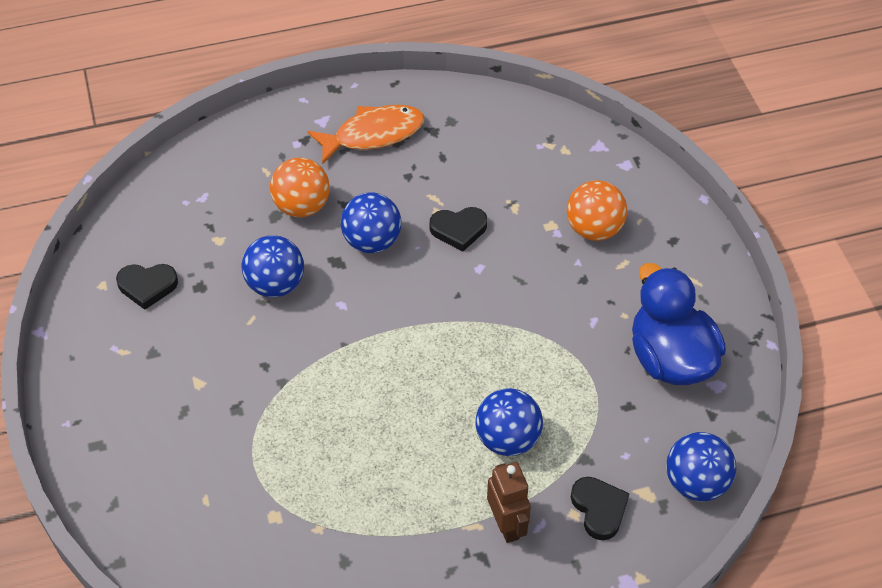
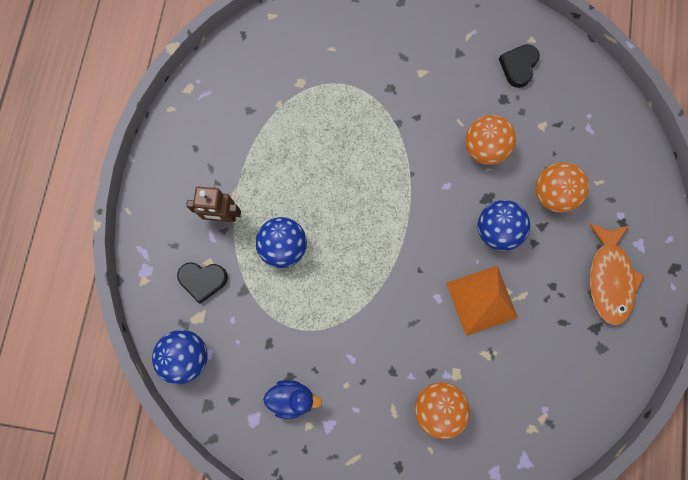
camera: 115 degrees right, 25 degrees up
blue ball [241,235,304,298] -> orange ball [465,115,516,165]
black heart [430,207,487,251] -> orange pyramid [446,266,518,336]
blue duck [632,263,726,385] -> blue duck [263,380,322,419], size x0.53

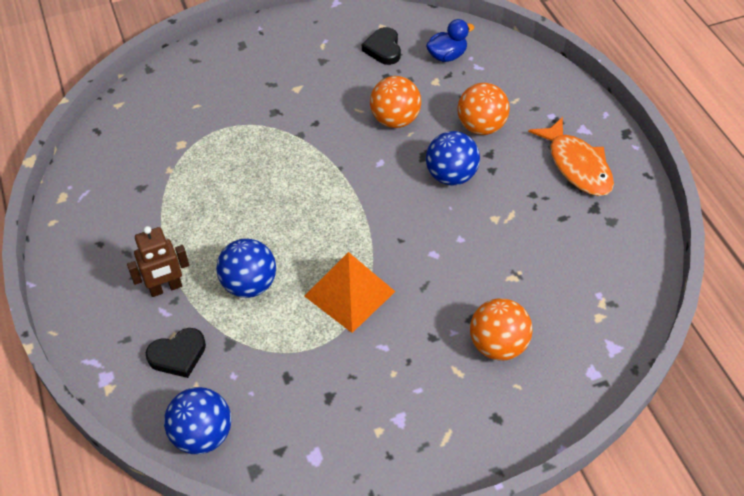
camera: 30 degrees left, 25 degrees down
blue duck [263,380,322,419] -> blue duck moved to [426,19,475,62]
orange pyramid [446,266,518,336] -> orange pyramid moved to [304,252,396,333]

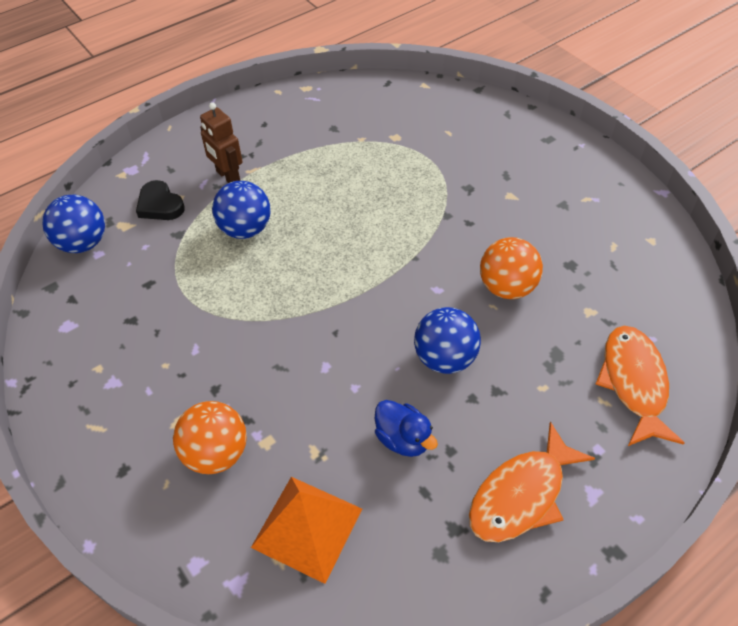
camera: 75 degrees right, 0 degrees up
orange pyramid [304,252,396,333] -> orange pyramid moved to [251,477,362,584]
black heart [362,27,401,65] -> none
blue duck [426,19,475,62] -> blue duck moved to [375,400,438,457]
orange ball [457,83,510,135] -> none
none -> orange fish [596,326,684,446]

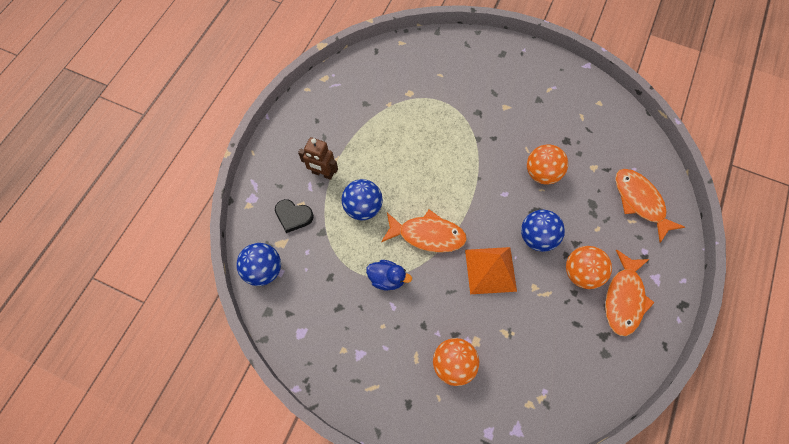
camera: 30 degrees left, 15 degrees up
orange pyramid [251,477,362,584] -> orange pyramid moved to [465,247,517,294]
blue duck [375,400,438,457] -> blue duck moved to [366,260,412,291]
none -> orange fish [381,209,467,253]
none -> orange ball [566,246,612,289]

